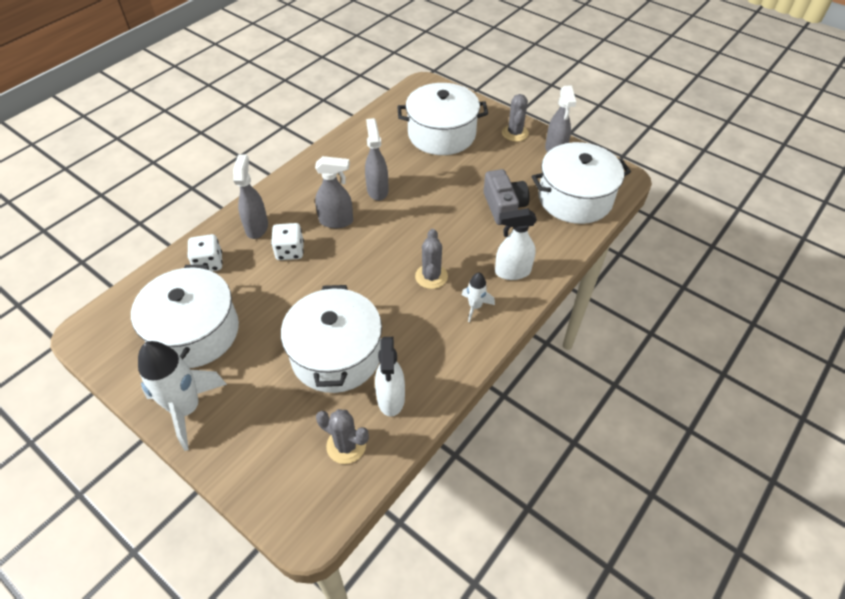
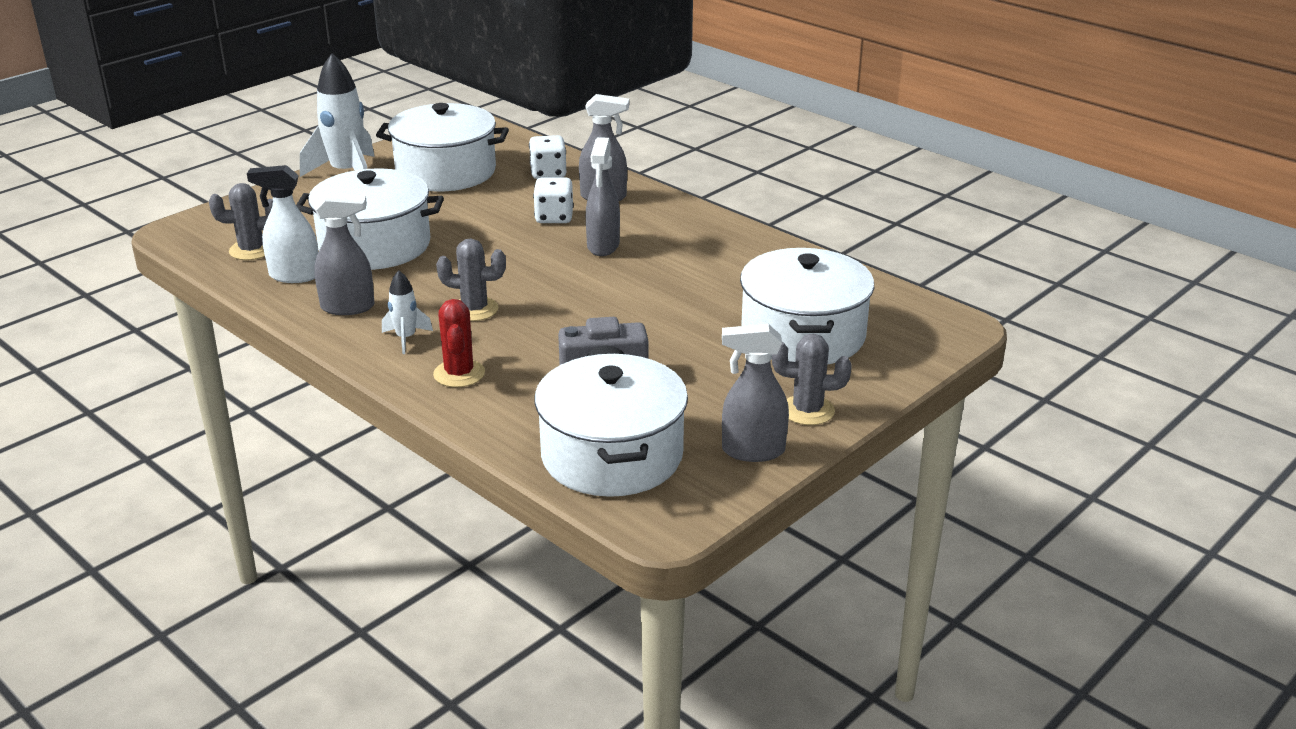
camera: 95 degrees right, 20 degrees down
grey cactus [316,409,369,464] -> grey cactus turned 45 degrees clockwise [209,183,273,260]
grey spray bottle [365,118,389,201] -> grey spray bottle moved to [314,193,375,315]
white spray bottle [495,208,537,280] -> red cactus [433,299,485,387]

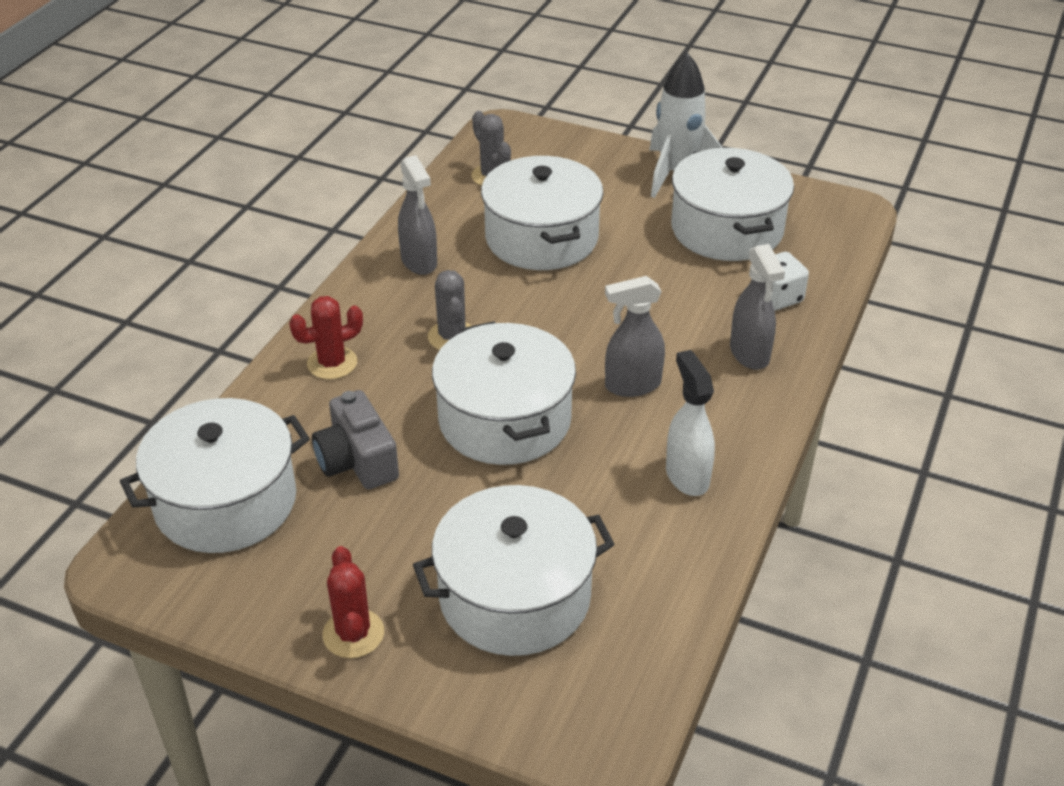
camera: 70 degrees right, 10 degrees up
white spray bottle [247,165,318,283] -> white spray bottle moved to [666,350,715,496]
white rocket [382,270,433,354] -> none
white dice [533,177,574,223] -> none
grey spray bottle [722,324,789,462] -> none
grey cactus [772,333,852,425] -> red cactus [322,546,384,658]
none -> white pot [432,321,576,465]

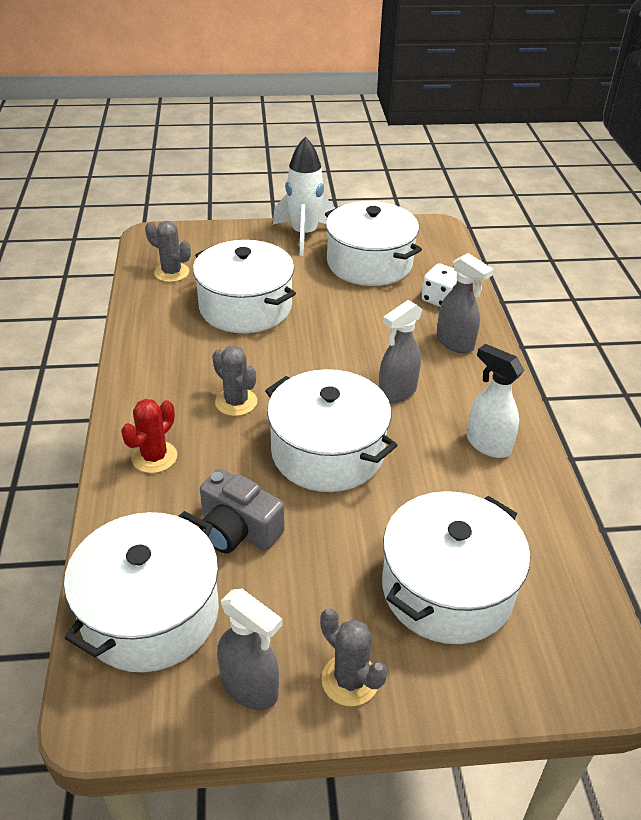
camera: 30 degrees left, 0 degrees up
red cactus [322,546,384,658] -> grey cactus [320,608,387,706]
grey spray bottle [398,155,437,275] -> grey spray bottle moved to [217,589,282,710]

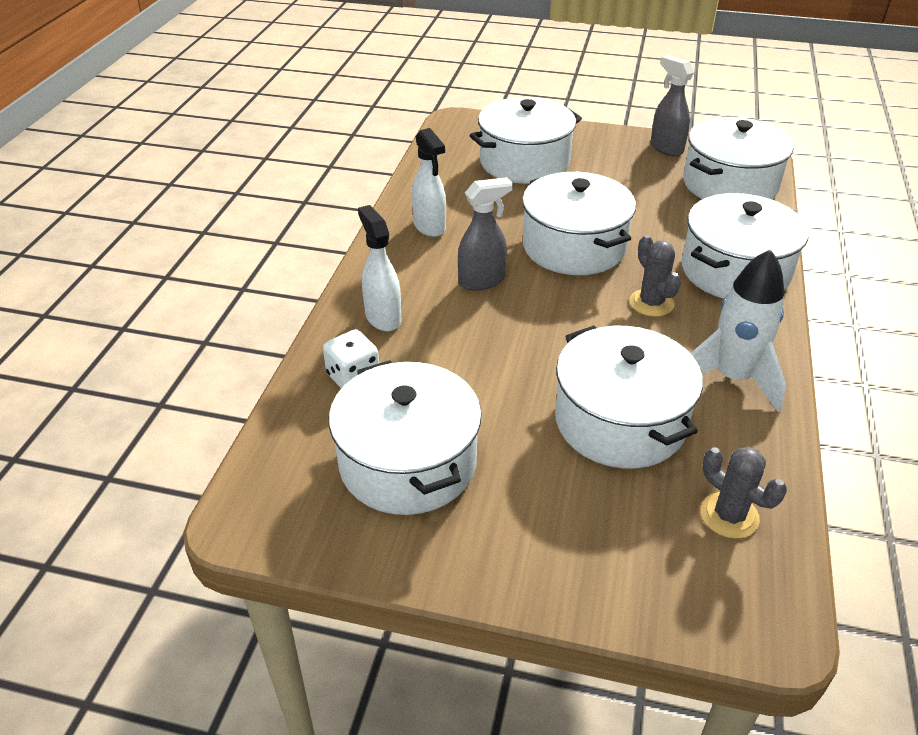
camera: 160 degrees left, 0 degrees up
red cactus [121,399,177,473] -> white pot [682,193,809,299]
grey camera [199,469,285,553] -> none
white rocket [273,136,335,256] -> white rocket moved to [690,249,786,412]
grey cactus [320,608,387,706] -> none
grey spray bottle [436,253,494,353] -> white spray bottle [358,205,401,331]

